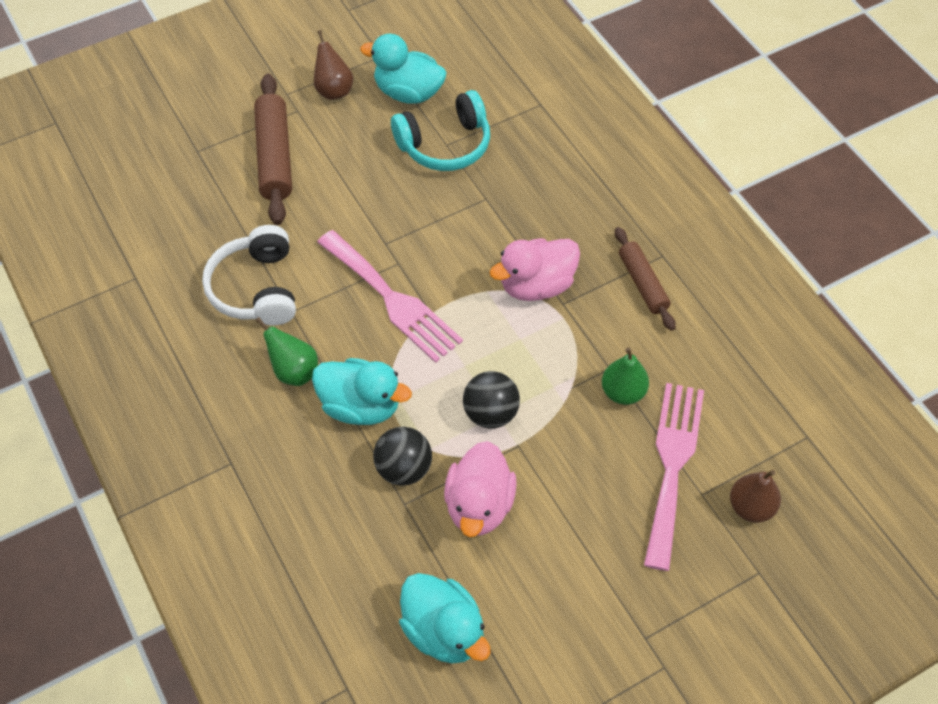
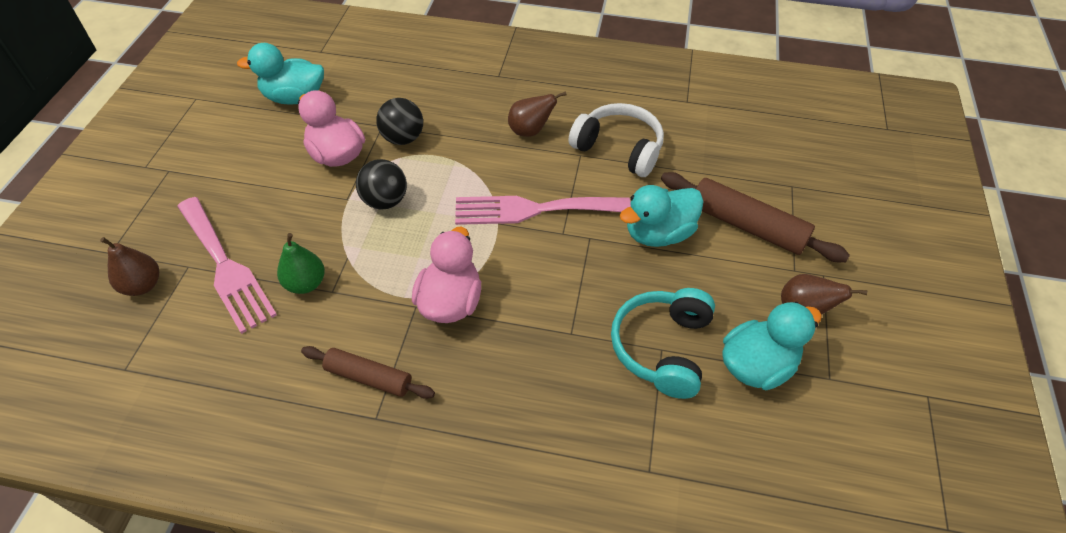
camera: 130 degrees right, 5 degrees down
green pear [256,317,318,386] -> brown pear [508,91,566,137]
turquoise duck [312,358,412,425] -> turquoise duck moved to [620,185,704,247]

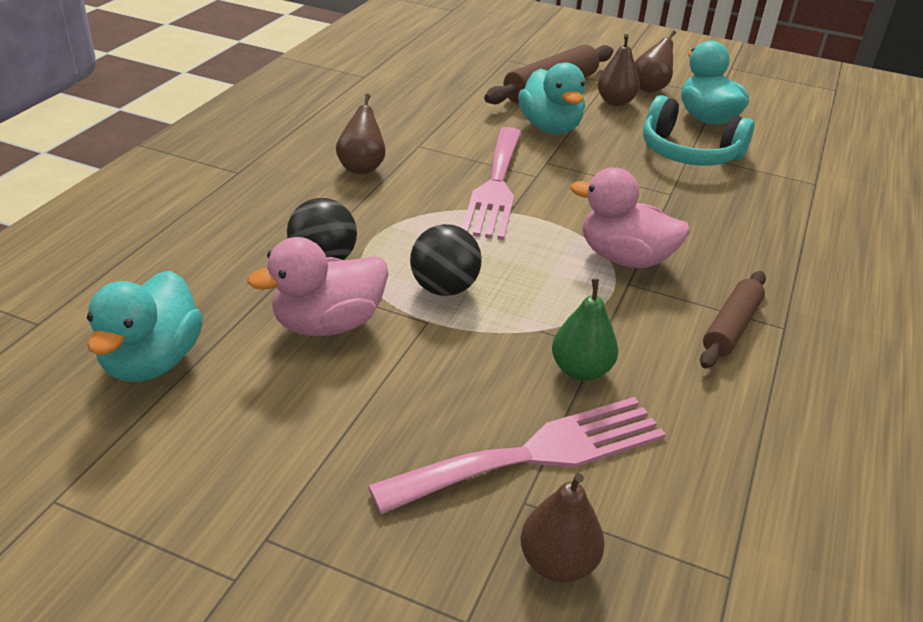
camera: 80 degrees left, 15 degrees down
white headphones [568,103,664,177] -> none
none -> brown pear [597,34,640,106]

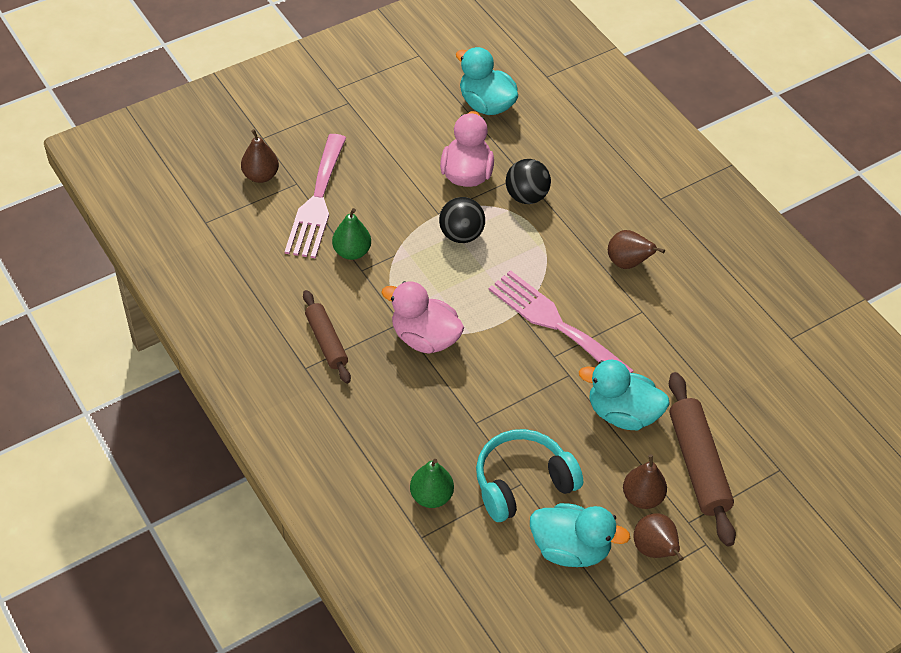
camera: 125 degrees right, 15 degrees up
pink duck [570,167,690,268] -> pink duck turned 120 degrees counterclockwise [381,281,464,354]
none -> green pear [410,459,454,508]

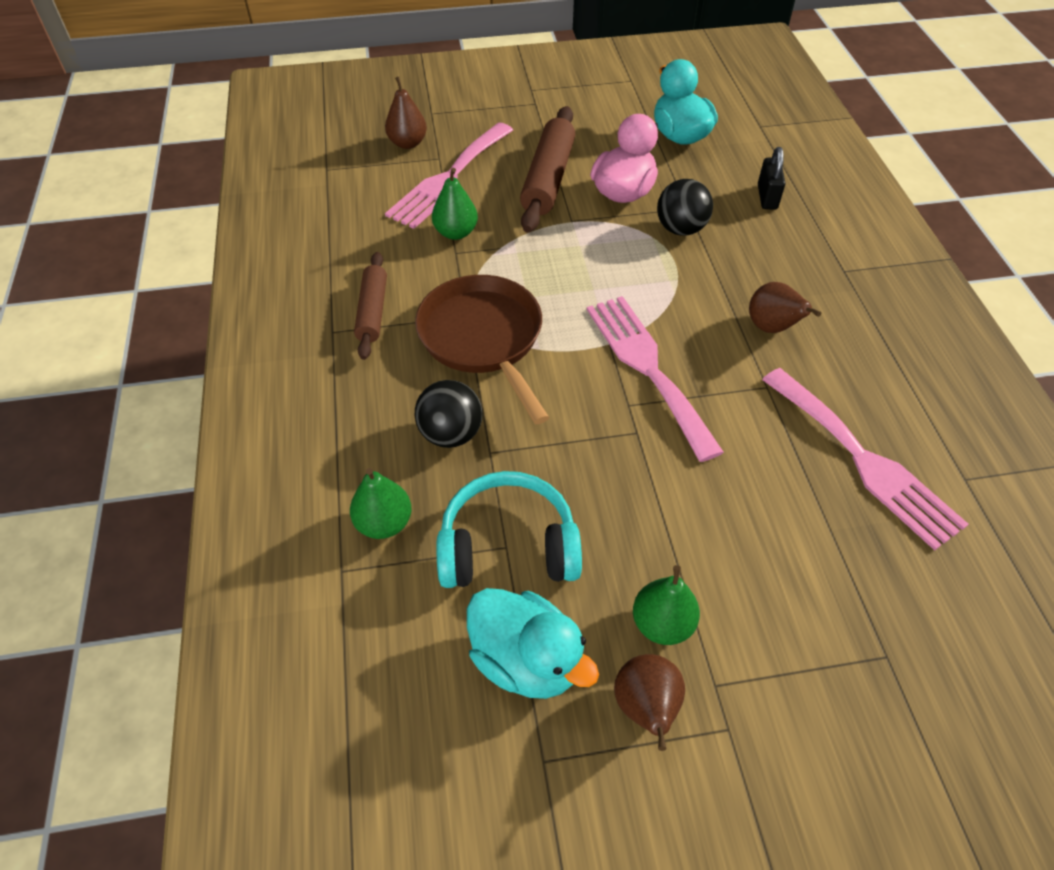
camera: 25 degrees right, 0 degrees up
pink duck [381,281,464,354] -> brown pan [415,275,550,424]
black ball [439,197,485,243] -> black ball moved to [415,380,483,448]
turquoise duck [579,359,670,430] -> none
brown pear [623,454,667,509] -> green pear [633,565,700,645]
brown rolling pin [669,372,736,547] -> brown rolling pin moved to [520,106,575,233]
none -> black padlock [758,147,785,210]
none -> pink fork [762,368,969,551]

